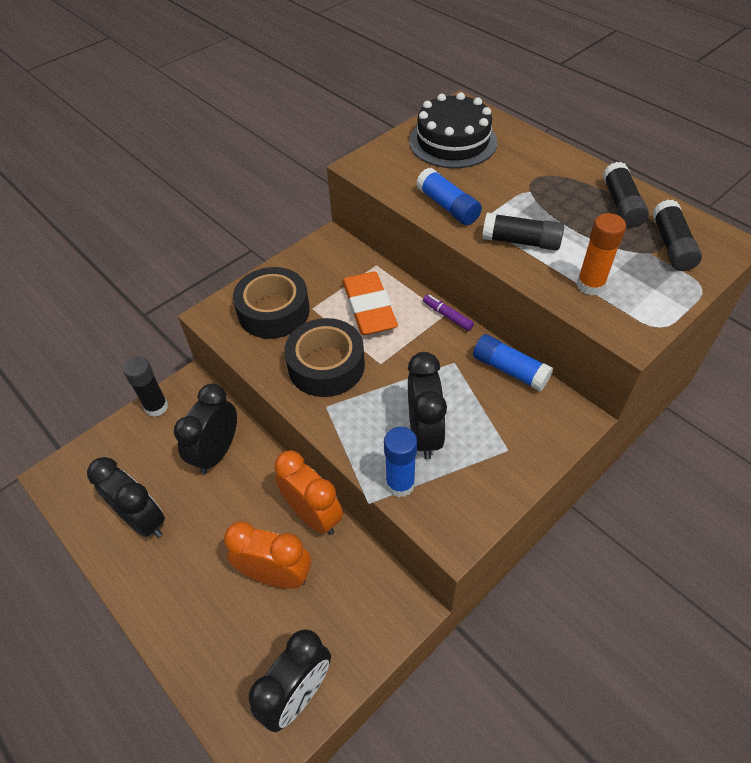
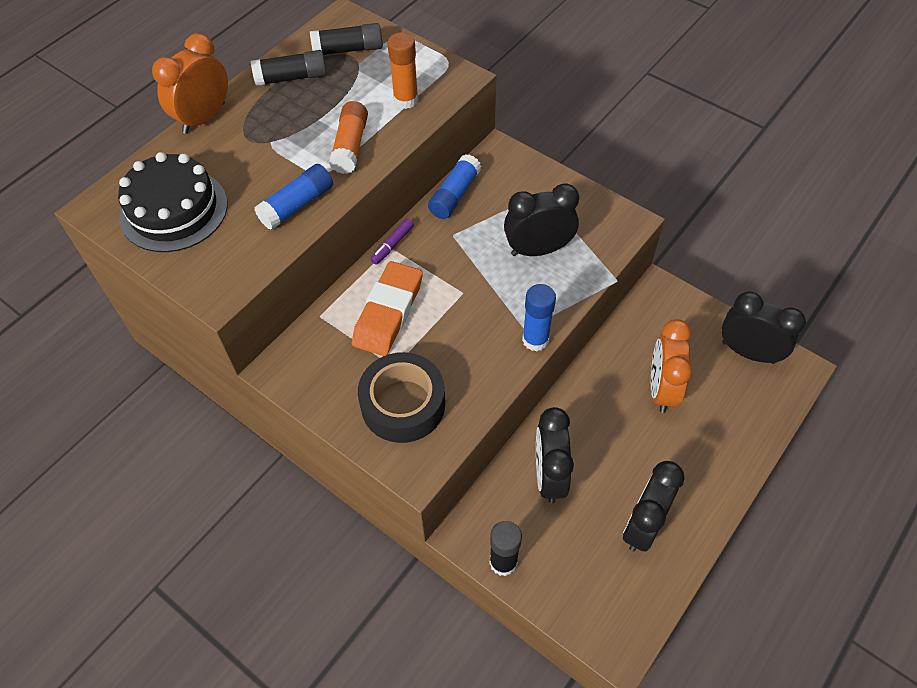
camera: 100 degrees left, 5 degrees up
black clock [174,383,237,474] -> black clock turned 75 degrees clockwise [536,407,574,503]
orange clock [274,450,343,535] -> orange clock moved to [152,33,228,134]
black tape [284,318,365,397] -> none
orange eraser [343,272,398,335] -> orange eraser turned 45 degrees counterclockwise [352,261,423,356]
blue glue stick [384,427,417,497] -> blue glue stick moved to [522,284,556,351]
black glue stick [482,212,564,250] -> orange glue stick [329,101,368,174]

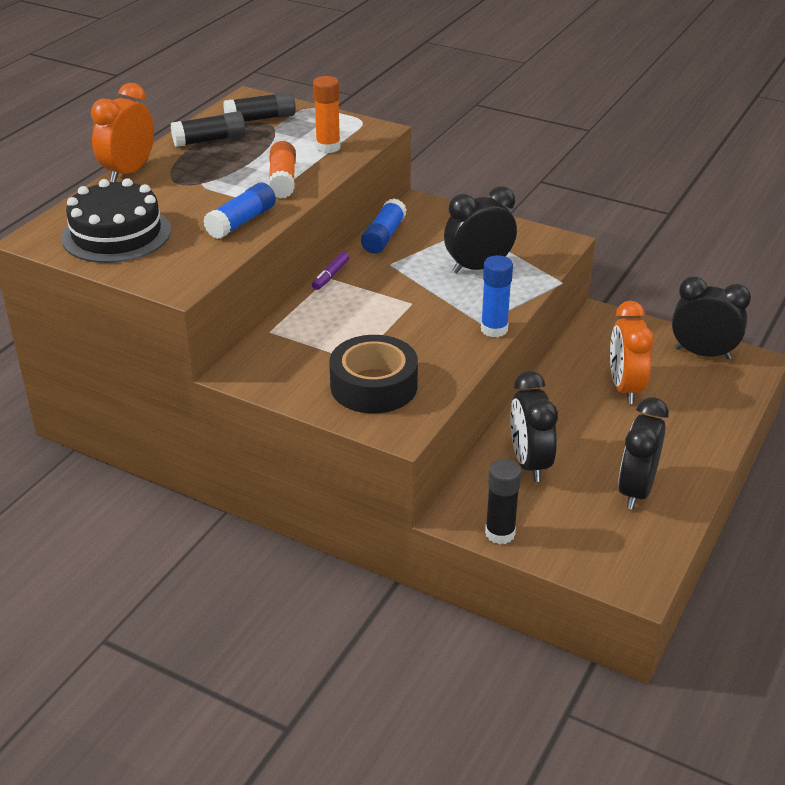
camera: 10 degrees left, 20 degrees down
orange eraser [352,261,423,356] -> none

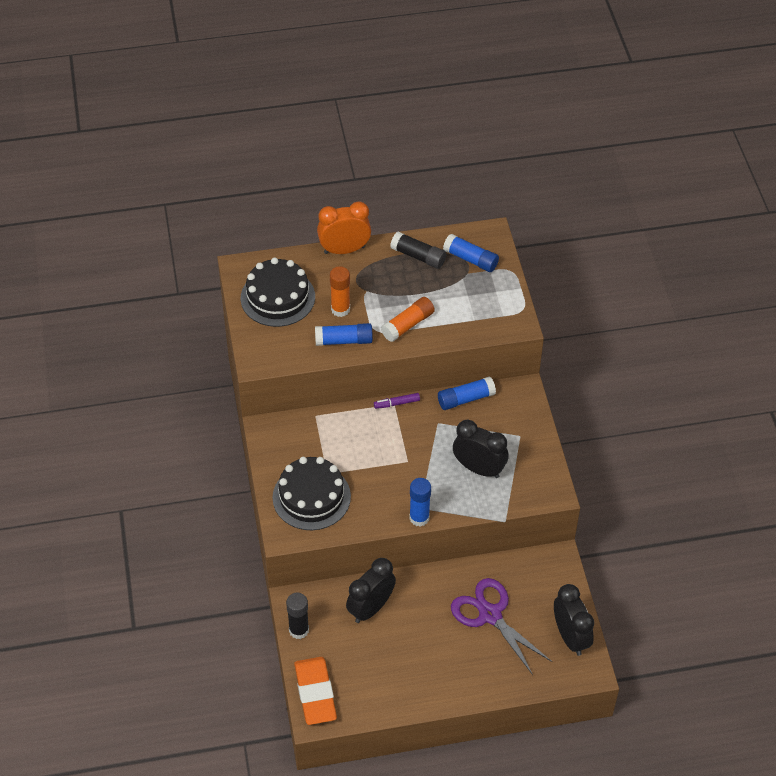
camera: 50 degrees right, 15 degrees up
black glue stick [223,91,296,122] -> blue glue stick [443,234,499,272]
orange glue stick [313,76,341,153] -> orange glue stick moved to [330,266,350,317]
black tape [329,335,418,413] -> black cake [272,457,351,530]
orange clock [610,301,654,404] -> purple scissors [451,578,552,675]
black clock [618,397,669,510] -> none
none -> orange eraser [294,657,337,725]

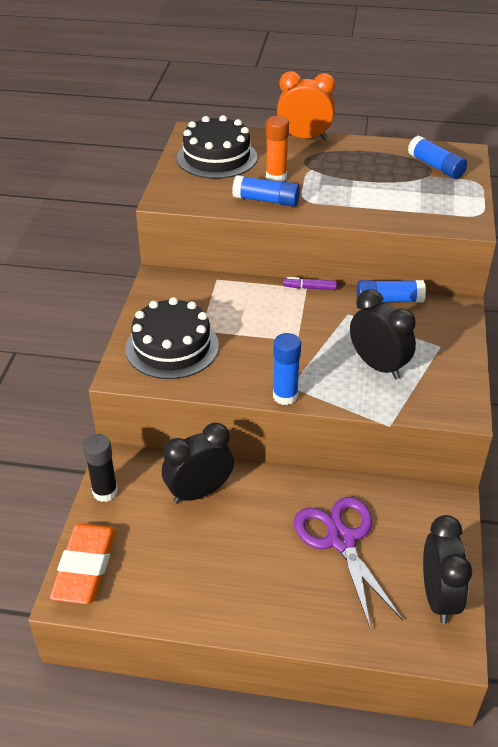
camera: 20 degrees right, 10 degrees down
orange glue stick [381,297,435,342] -> none
black glue stick [390,232,446,269] -> none

